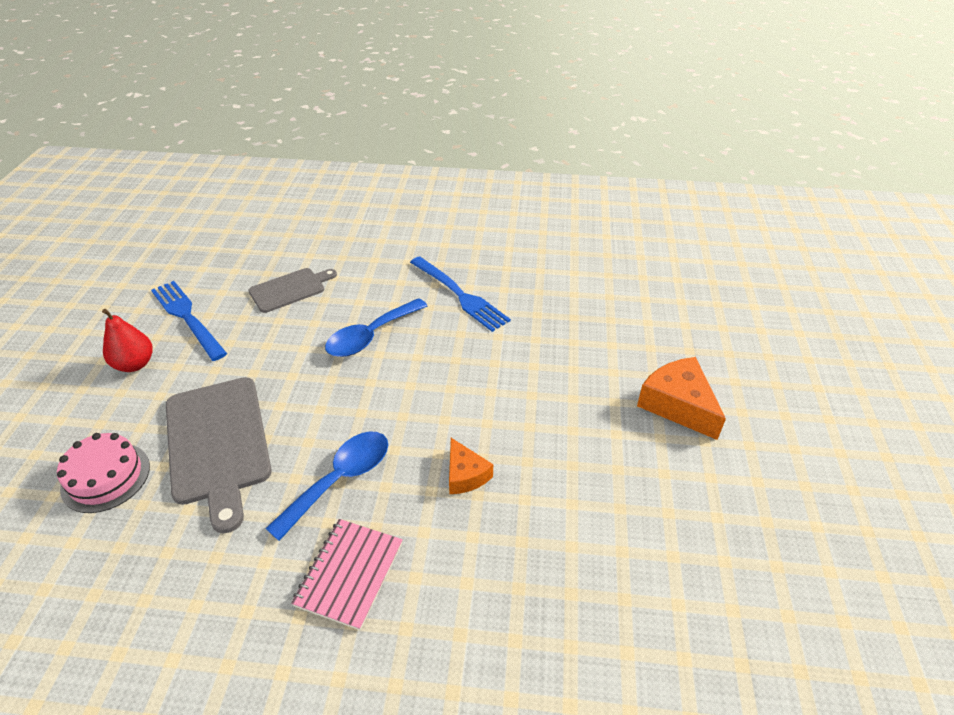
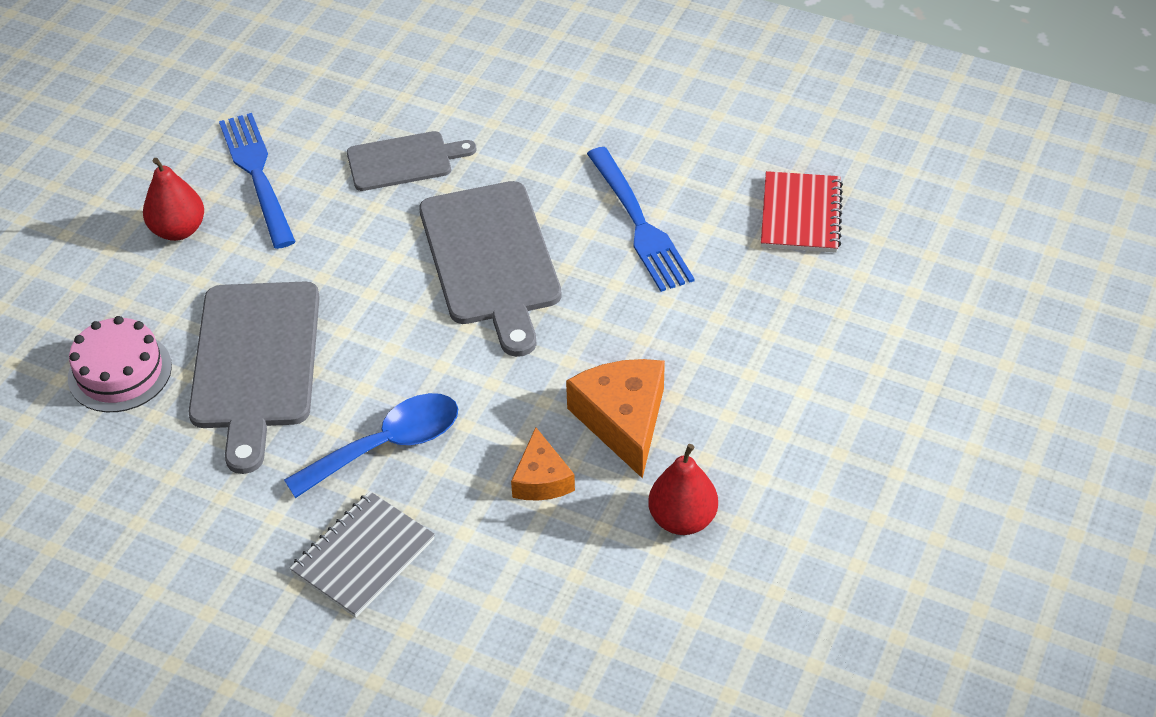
camera: 20 degrees right, 5 degrees up
pink notebook [291,519,403,630] -> grey notebook [289,491,435,618]
blue spoon [325,298,427,357] -> grey cutting board [419,181,562,357]
orange cheese [637,357,726,440] -> orange cheese moved to [566,359,665,479]
none -> red pear [648,444,718,535]
none -> red notebook [761,171,843,253]

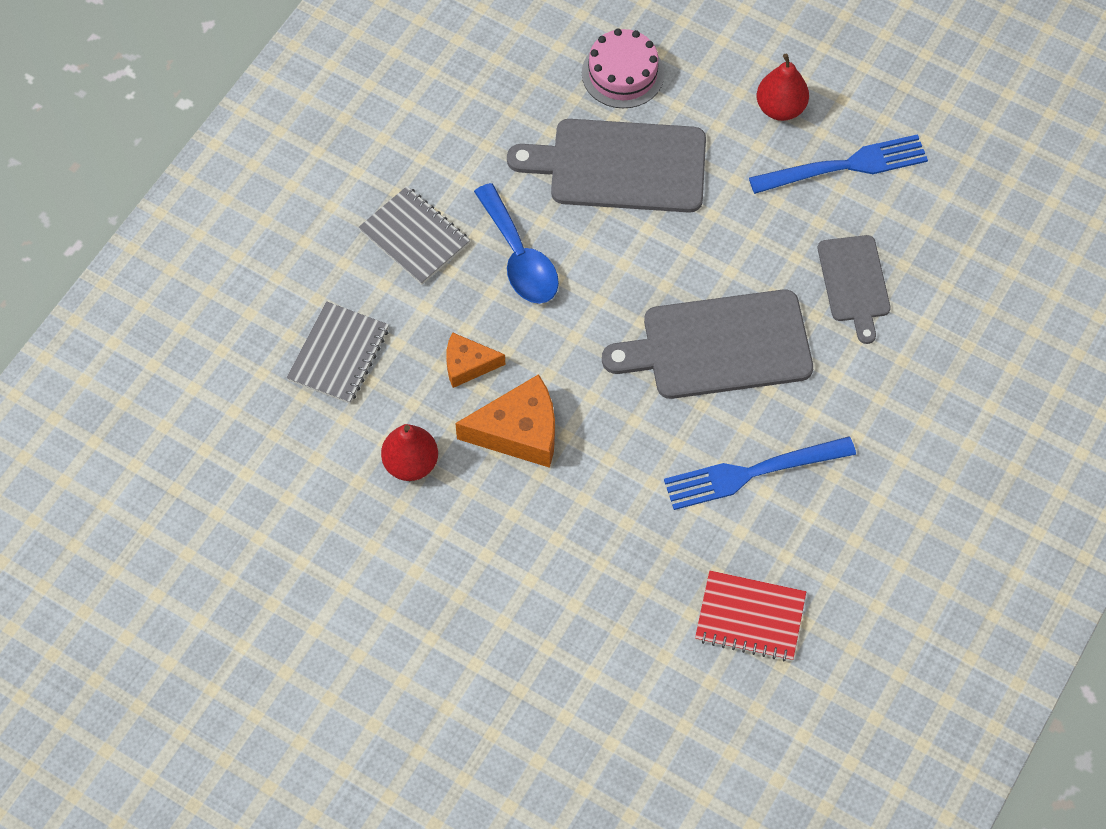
camera: 95 degrees right, 15 degrees up
none -> grey notebook [286,301,389,404]

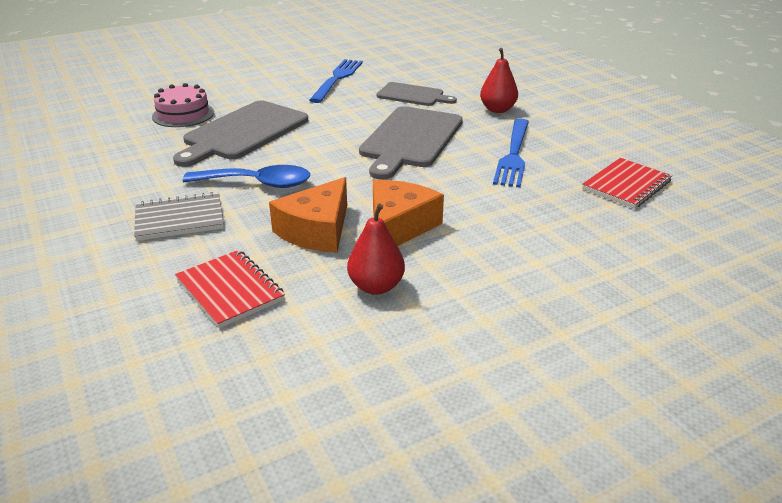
camera: 60 degrees left, 30 degrees down
grey notebook [286,301,389,404] -> red notebook [175,250,285,328]
orange cheese [446,332,505,388] -> orange cheese [269,177,347,253], size x1.66
red pear [757,54,809,121] -> red pear moved to [480,48,518,113]

